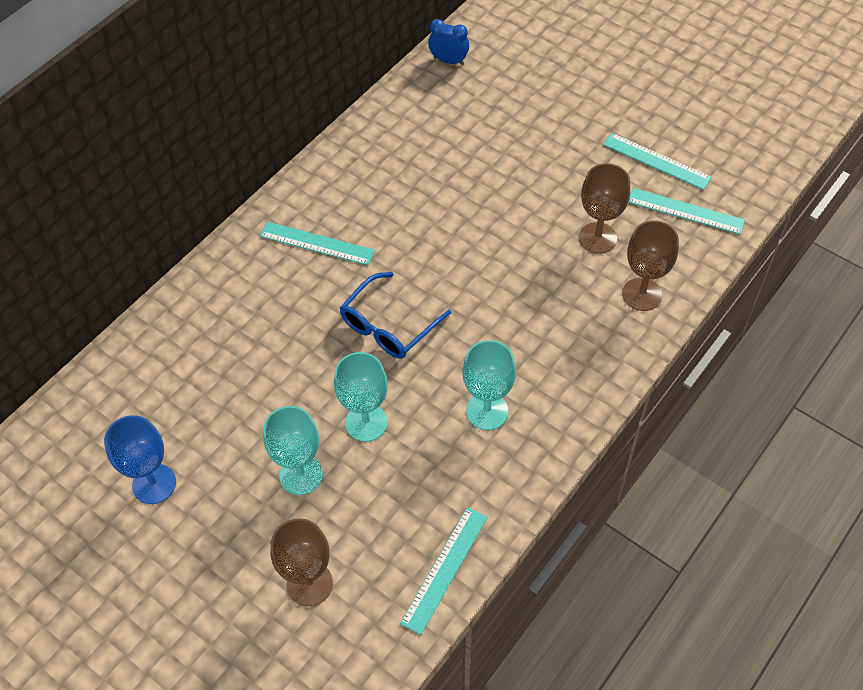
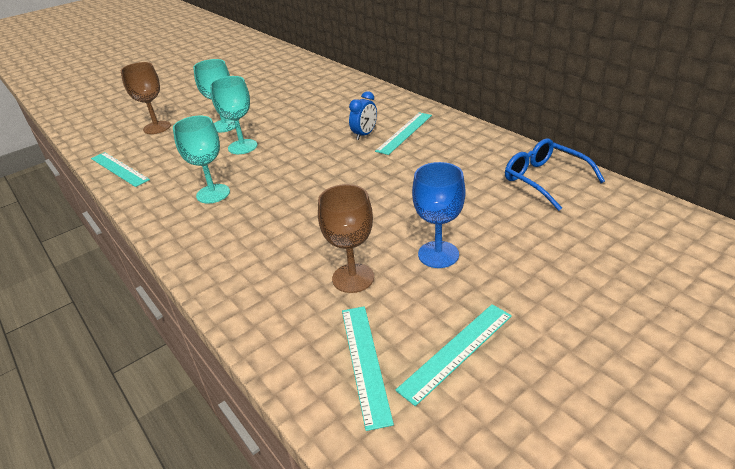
camera: 105 degrees right, 20 degrees down
blue goblet [104,415,176,504] -> blue goblet moved to [412,162,466,268]
blue glasses [340,272,451,359] -> blue glasses moved to [505,138,605,211]
blue clock [428,19,469,65] -> blue clock moved to [349,91,377,140]
brown goblet [622,221,679,311] -> none
turquoise ruler [628,188,745,234] -> turquoise ruler turned 45 degrees counterclockwise [342,306,394,431]

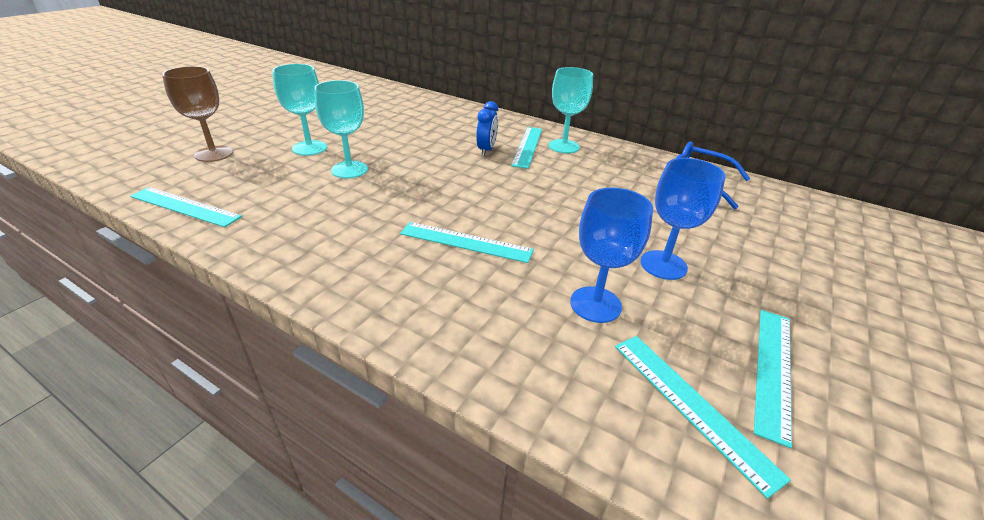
camera: 25 degrees left, 0 degrees up
turquoise goblet [173,116,230,204] -> turquoise goblet moved to [548,67,593,153]
brown goblet [318,184,374,293] -> blue goblet [570,187,653,323]
none -> turquoise ruler [400,222,534,263]

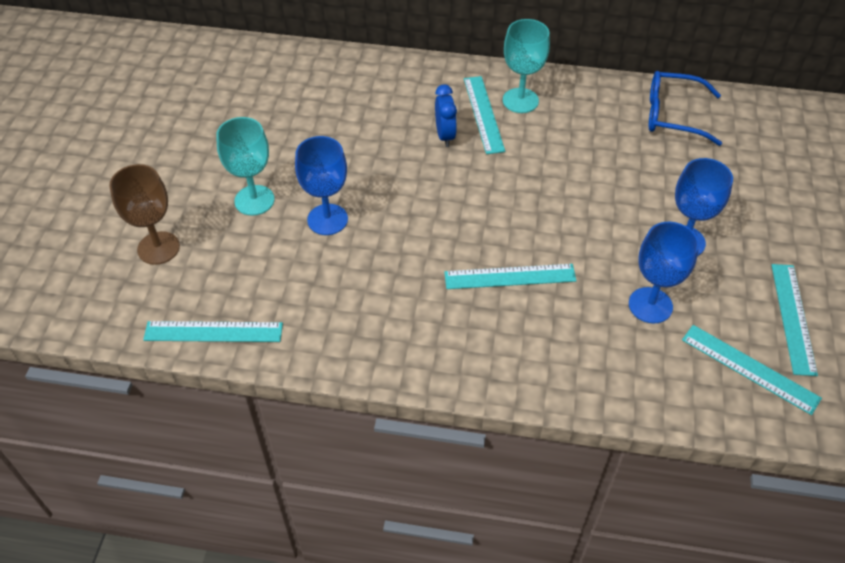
camera: 20 degrees left, 15 degrees up
turquoise goblet [314,80,368,178] -> blue goblet [295,136,348,235]

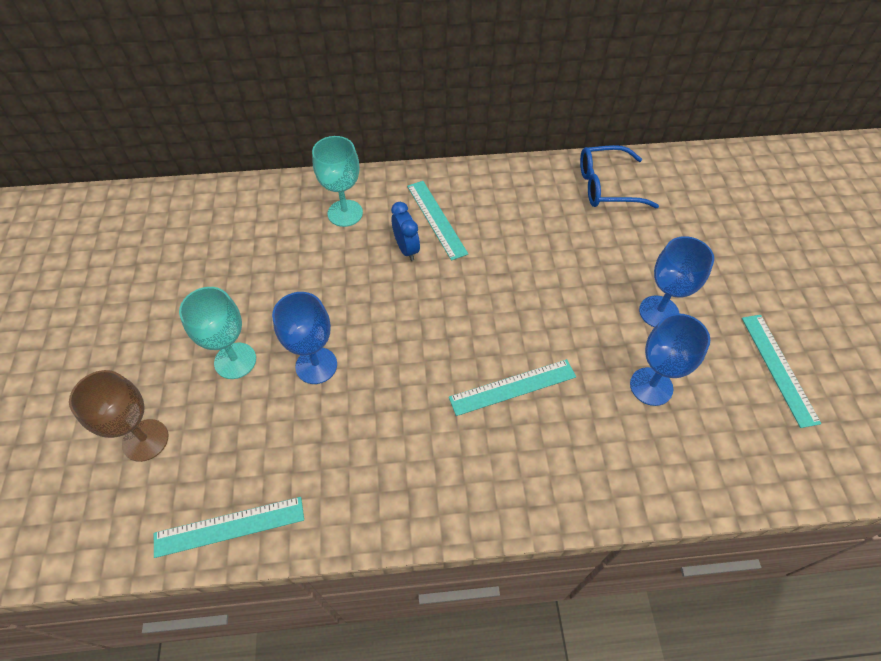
camera: 15 degrees left, 5 degrees up
turquoise goblet [503,19,550,113] -> turquoise goblet moved to [312,136,363,227]
turquoise ruler [682,325,822,415] -> none

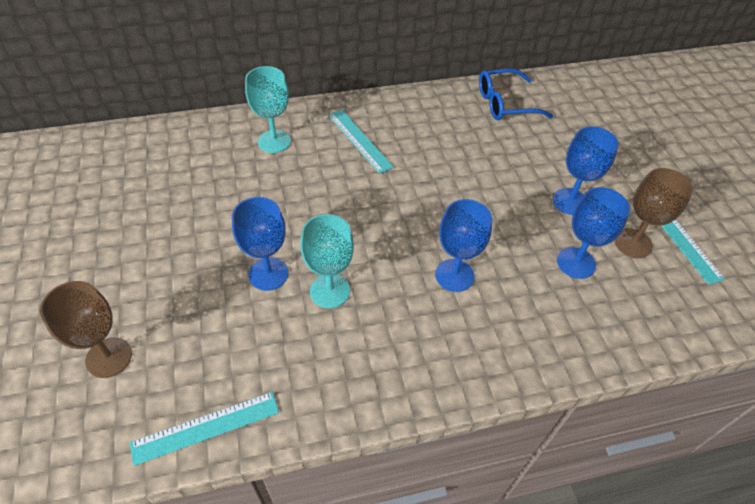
camera: 10 degrees left, 5 degrees down
turquoise goblet [179,287,256,379] -> turquoise goblet moved to [300,214,354,308]
blue clock [391,202,420,261] -> none
turquoise ruler [449,359,576,416] -> blue goblet [435,199,492,292]
none -> brown goblet [614,168,693,258]

